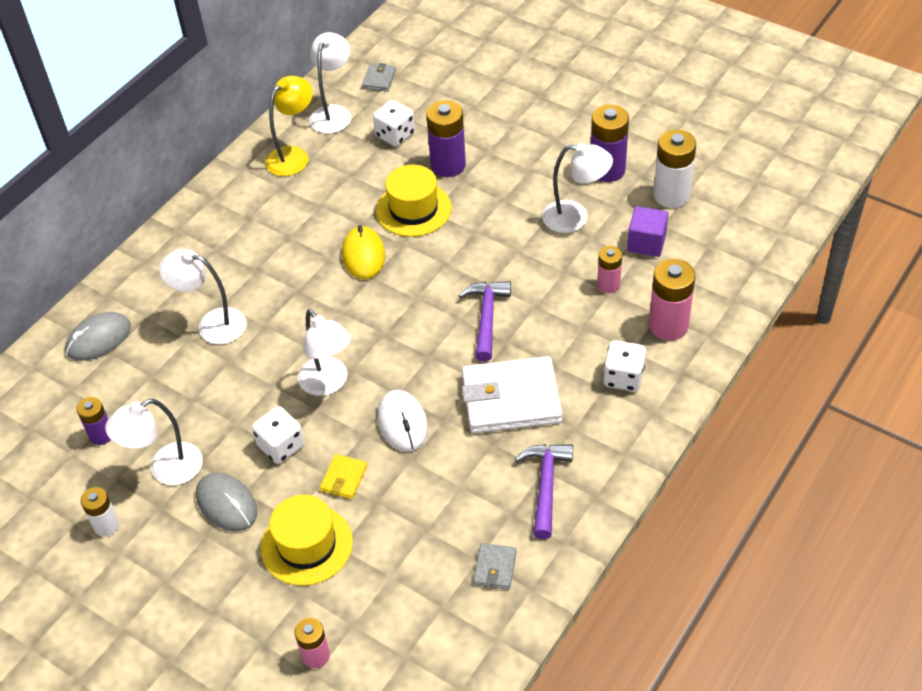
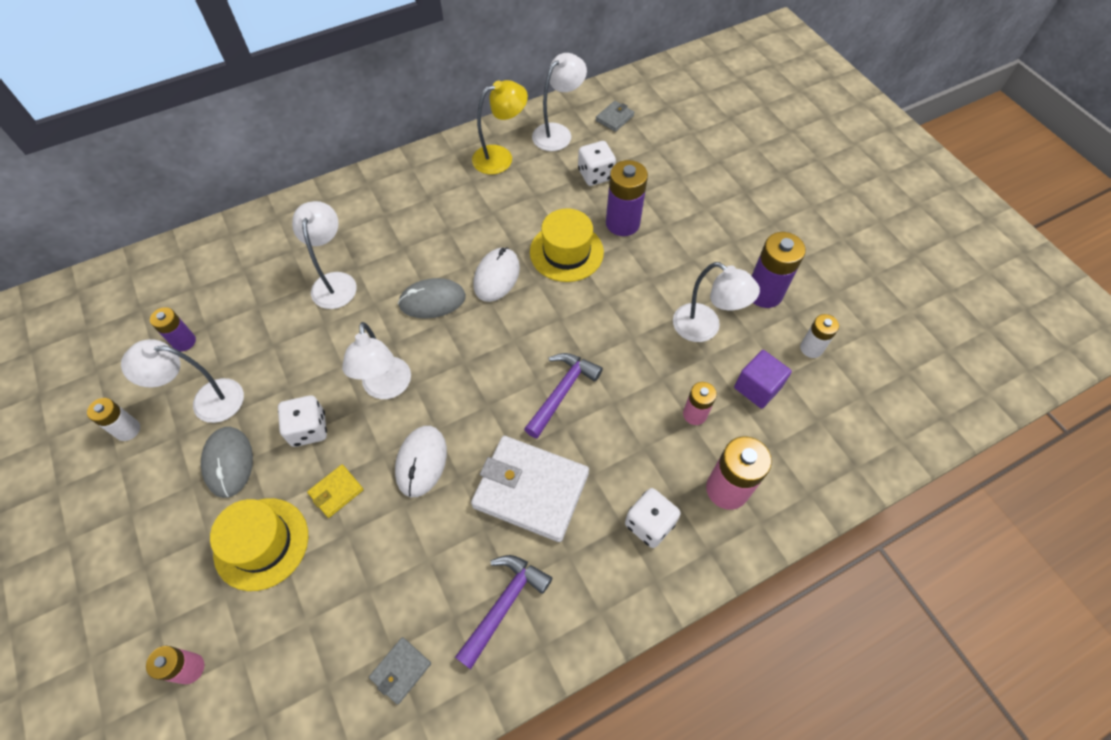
camera: 25 degrees right, 10 degrees up
grey mouse [65,312,131,361] -> grey mouse moved to [398,278,466,319]
white lamp [159,249,246,344] -> white lamp turned 45 degrees clockwise [292,201,357,309]
yellow mouse [342,225,385,279] -> white mouse [473,248,520,302]
white battery [653,130,696,208] -> white battery [800,314,839,358], size x0.60

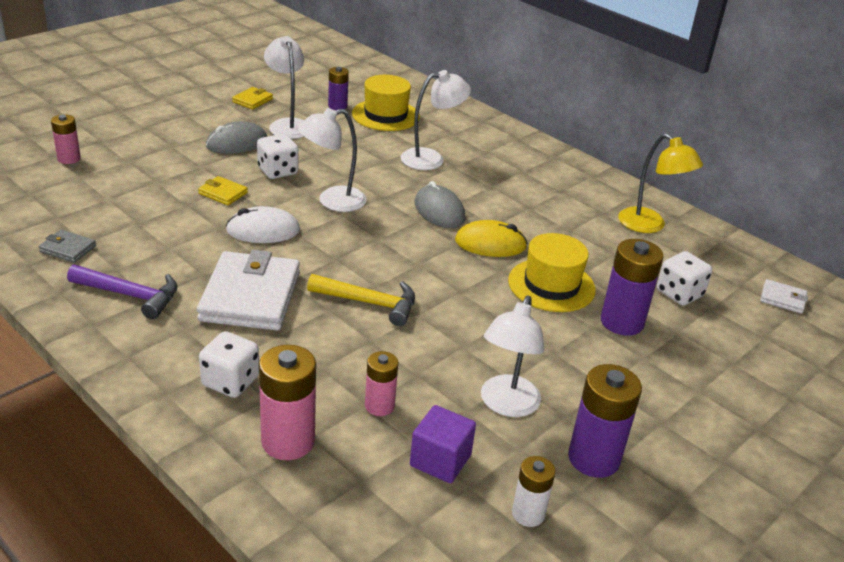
camera: 70 degrees right, 25 degrees down
white battery [87,398,140,441] -> yellow wallet [232,87,273,110]
yellow hat [210,498,308,591] -> yellow hat moved to [352,75,420,131]
white mouse [473,248,520,302] -> yellow mouse [455,220,527,257]
purple hammer [524,353,603,438] -> yellow hammer [307,274,415,326]
white lamp [532,53,587,151] -> none
grey wallet [596,101,634,132] -> white wallet [760,279,808,314]

